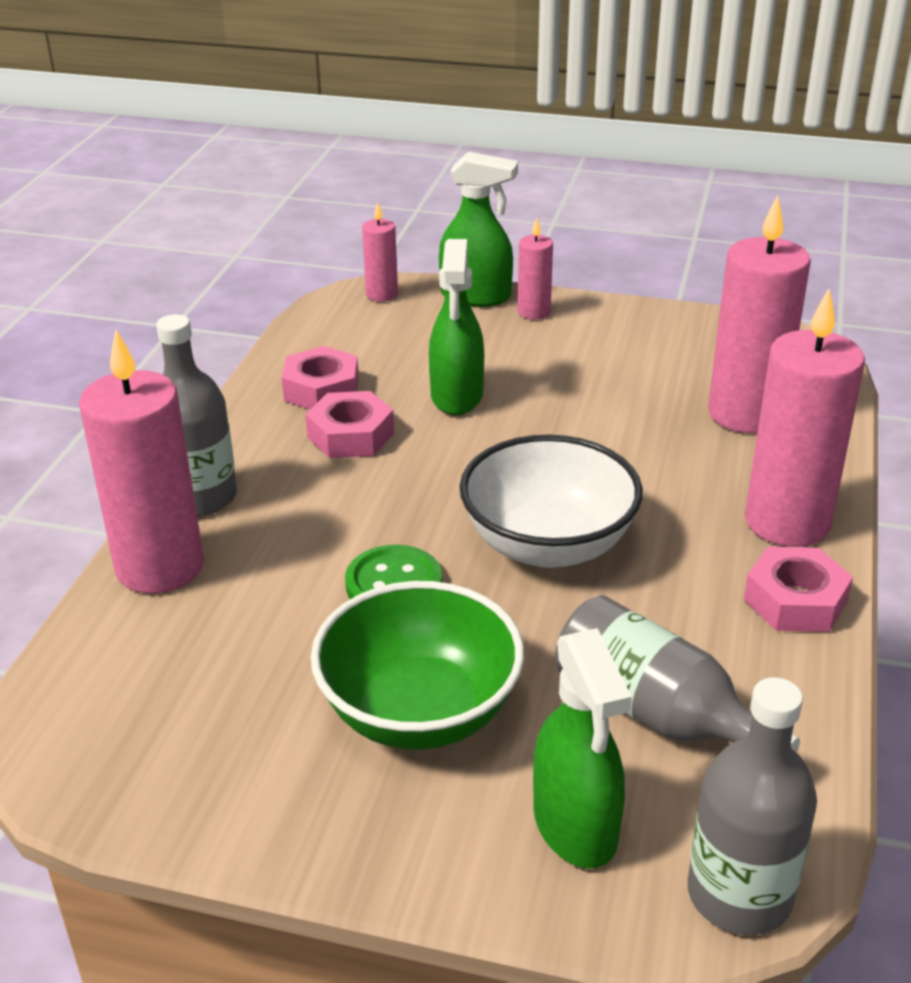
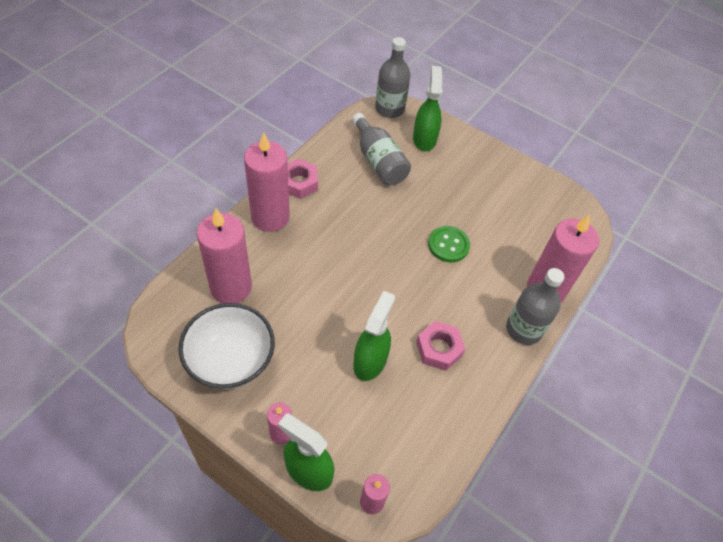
camera: 165 degrees left, 20 degrees up
pink nut [282,346,359,409] -> none
green bowl [311,581,524,750] -> none
white bowl [460,434,643,568] -> white bowl moved to [179,303,275,389]

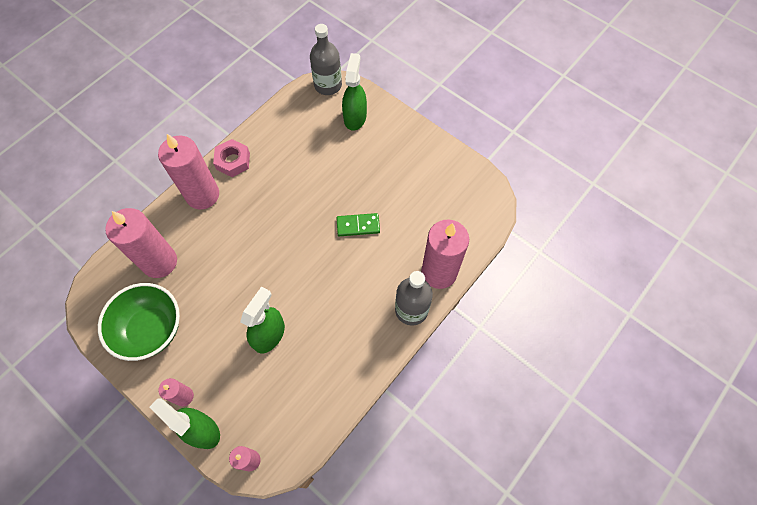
camera: 10 degrees right, 10 degrees up
white bowl [179,303,275,389] -> green bowl [98,283,180,361]
grey bottle [352,113,411,185] -> none
pink nut [416,321,465,370] -> none
green button [428,226,470,262] -> green domino [337,213,380,236]

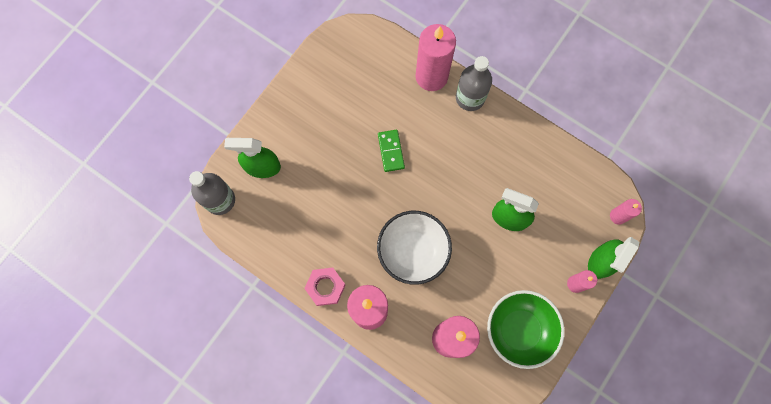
camera: 95 degrees left, 10 degrees up
none -> white bowl [377,211,452,285]

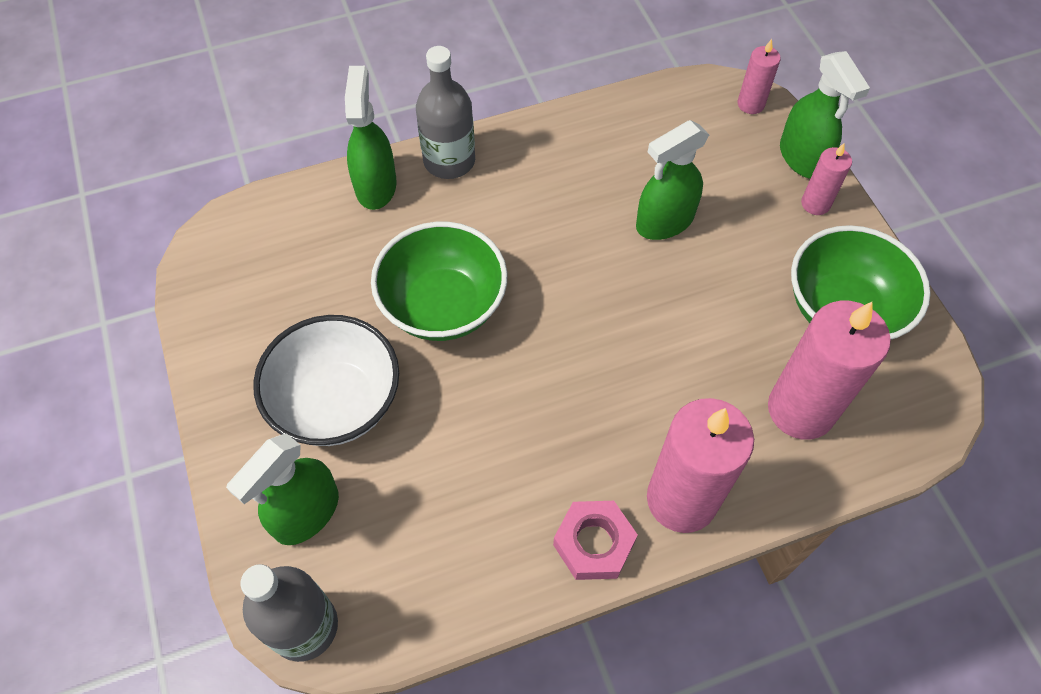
camera: 55 degrees left, 15 degrees down
white bowl [377,211,452,285] -> white bowl moved to [253,315,399,446]
green domino [378,130,405,172] -> green bowl [371,222,507,341]
pink candle [415,24,456,91] -> green spray bottle [345,66,397,210]

